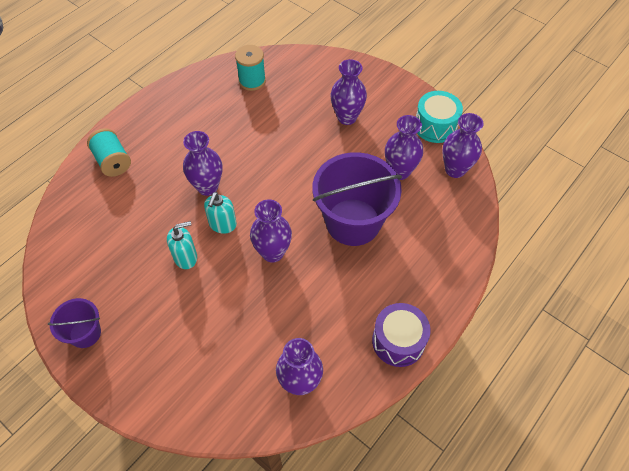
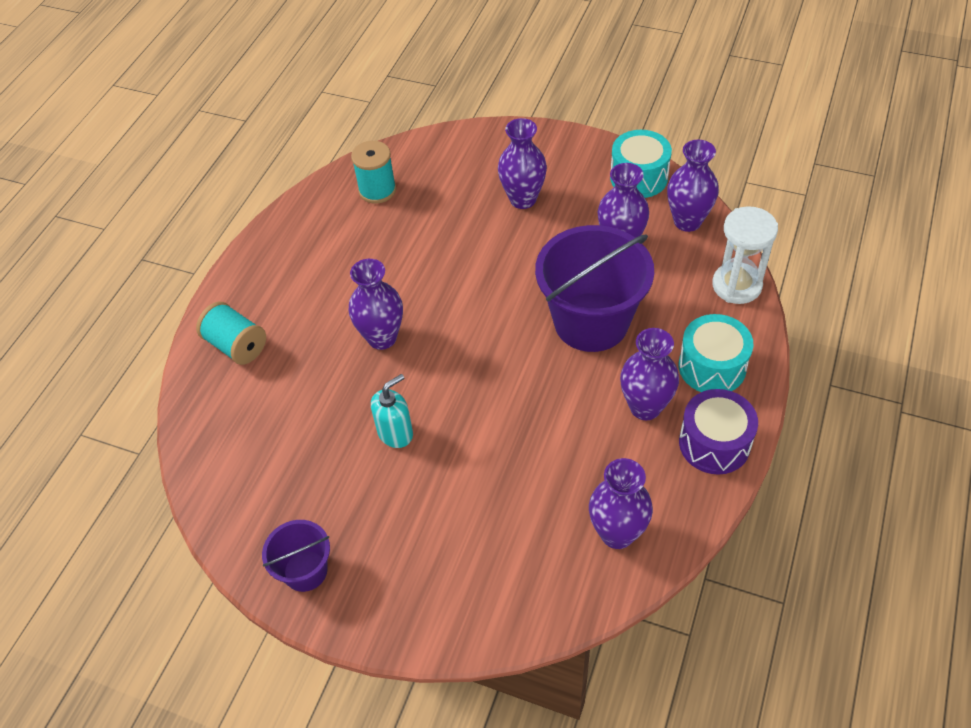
camera: 15 degrees left, 5 degrees down
turquoise soap dispenser [204,192,237,234] -> none
purple vase [250,199,292,262] -> purple vase moved to [620,328,679,420]
none -> turquoise drum [679,314,754,392]
none -> white hourglass [712,206,778,304]

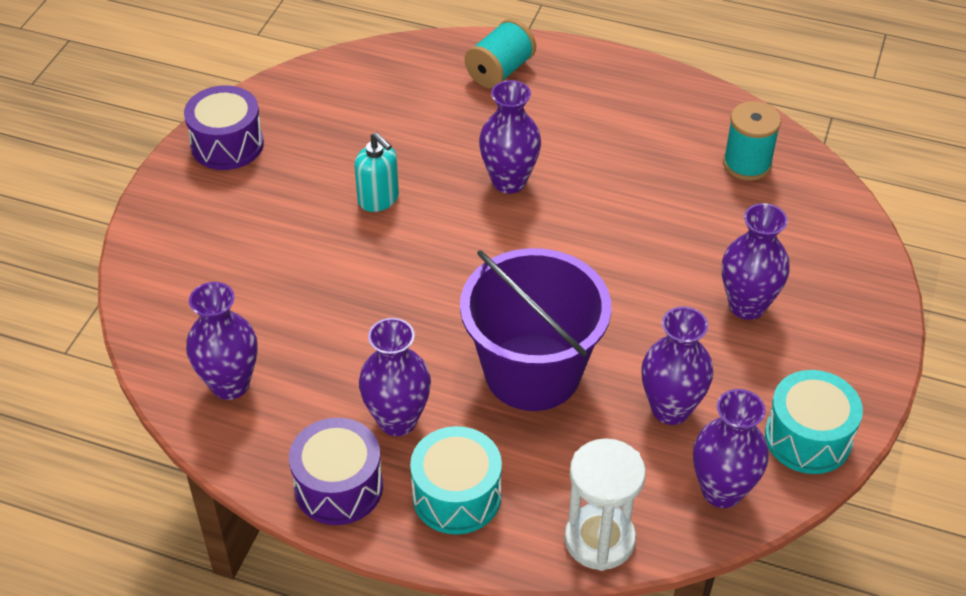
camera: 85 degrees right, 5 degrees down
purple bucket [262,520,330,592] -> purple drum [184,85,264,170]

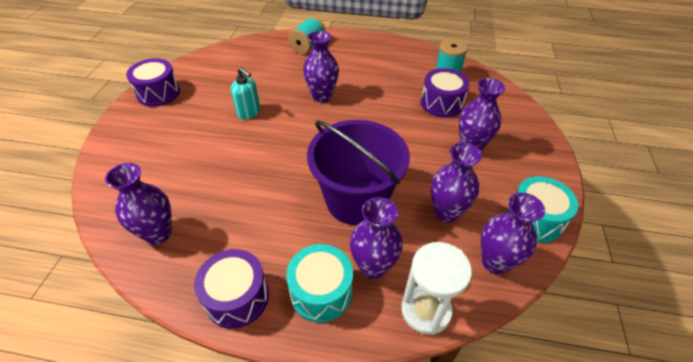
camera: 10 degrees left, 0 degrees up
purple vase [359,318,431,436] -> purple vase moved to [350,197,403,279]
none -> purple drum [421,68,469,118]

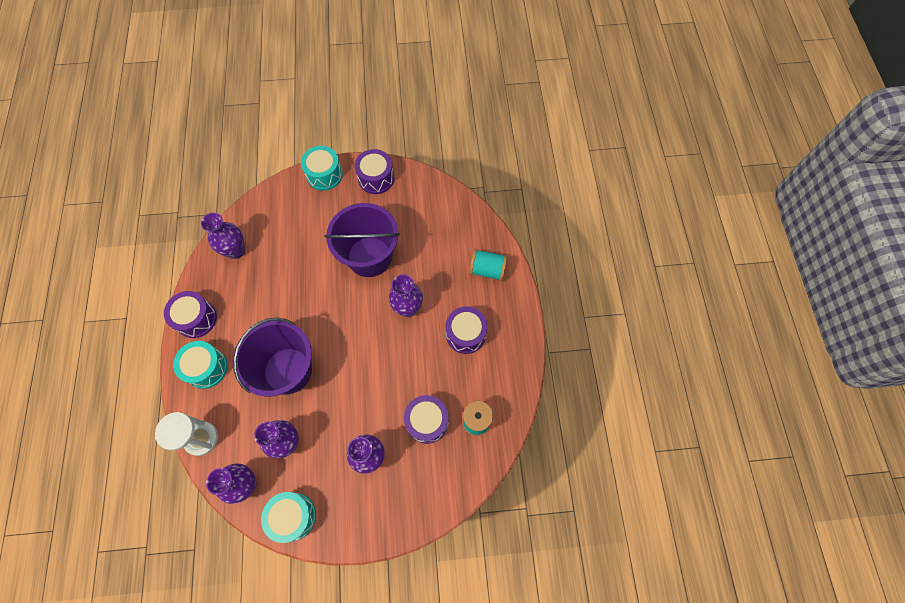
camera: 75 degrees right, 20 degrees up
turquoise soap dispenser [231,67,260,119] -> purple bucket [325,203,400,277]
purple vase [350,197,403,279] -> none
none -> turquoise drum [301,146,343,191]
none -> purple drum [446,306,488,354]

